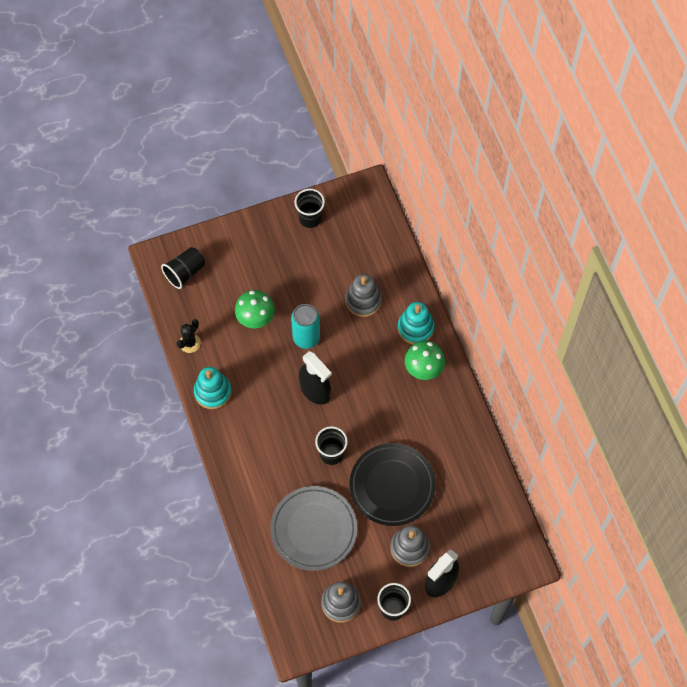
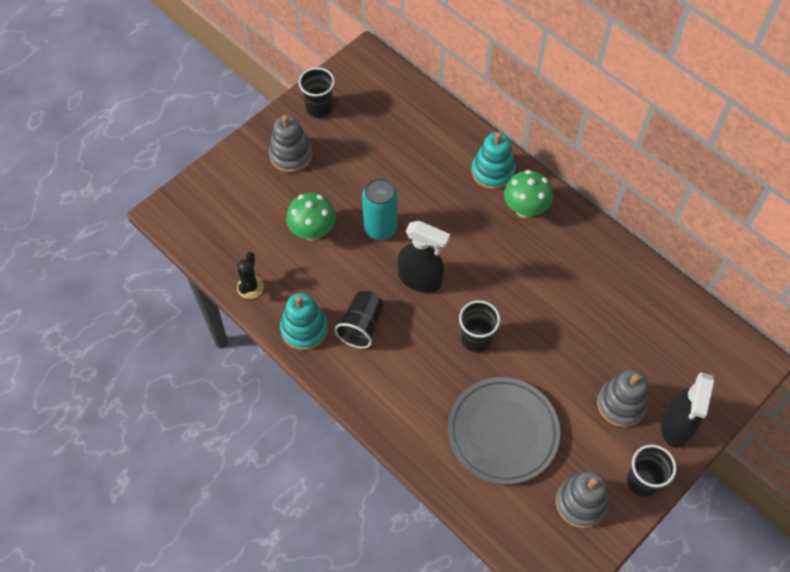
camera: 25 degrees left, 5 degrees down
black cup [161,247,205,289] -> black cup moved to [334,291,384,349]
grey stacking toy [345,274,382,317] -> grey stacking toy moved to [269,115,313,173]
black plate [349,443,436,526] -> none

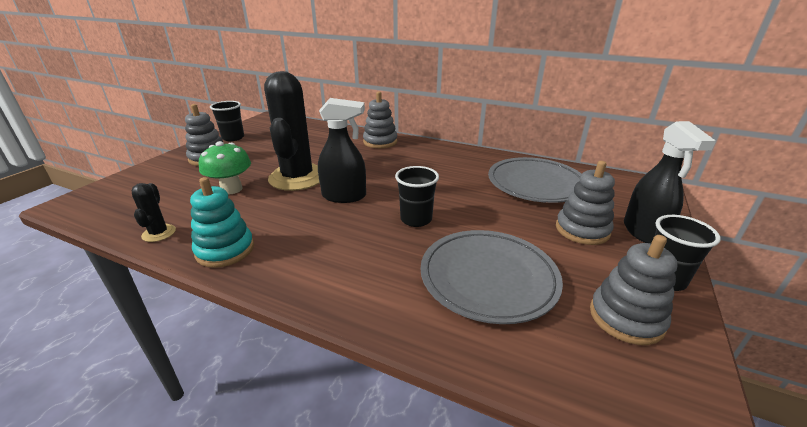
camera: 20 degrees left, 30 degrees down
black cup [334,291,384,349] -> none
turquoise can [362,178,397,240] -> black cactus [264,71,320,191]
turquoise stacking toy [471,132,516,190] -> grey stacking toy [363,91,397,148]
green mushroom [504,170,553,218] -> none
none -> grey plate [488,157,581,203]

